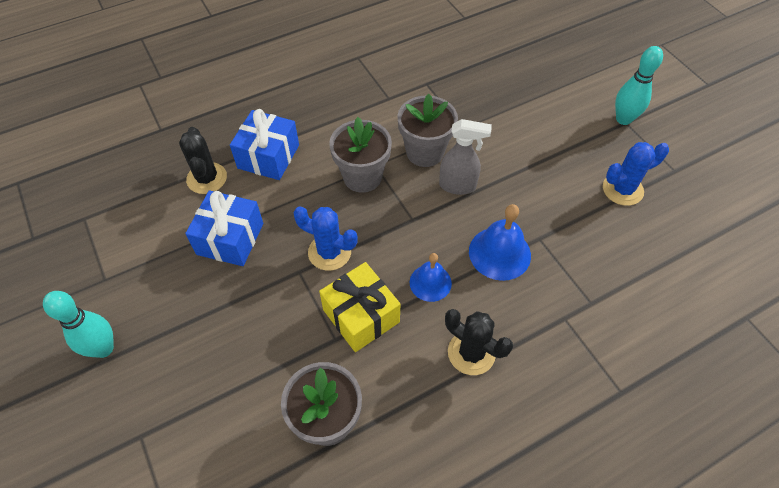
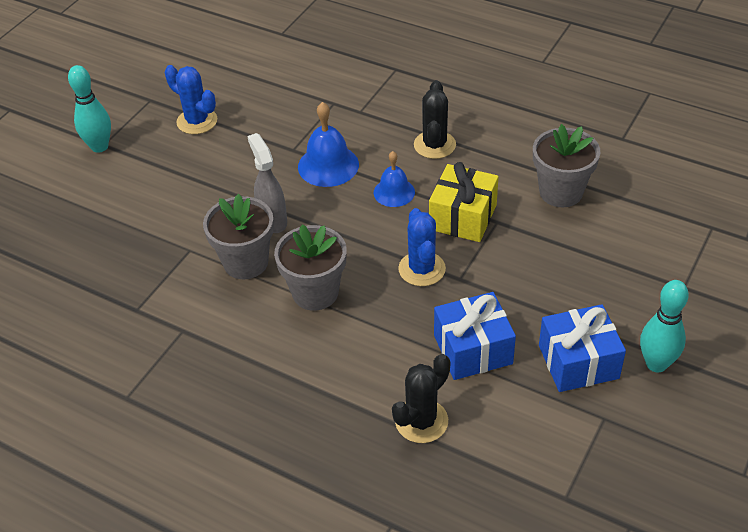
camera: 120 degrees left, 10 degrees down
blue gift [230,109,299,180] -> blue gift moved to [539,304,626,392]

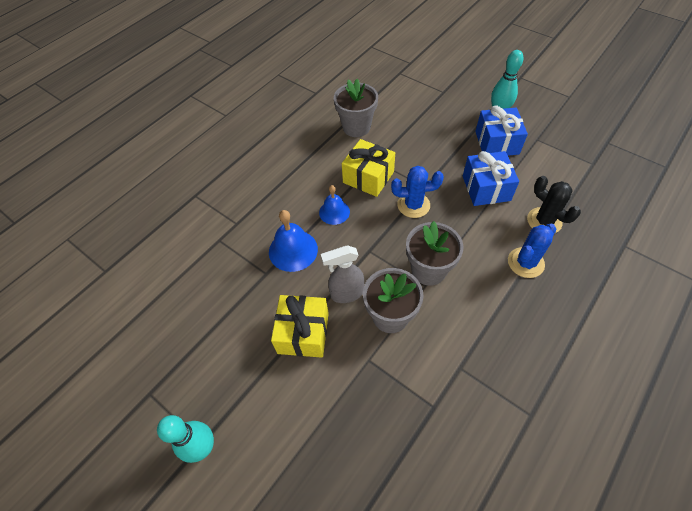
camera: 80 degrees left, 10 degrees up
blue cactus [165,65,217,134] -> blue cactus moved to [508,224,556,278]
black cactus [414,80,456,159] -> none
none -> yellow gift [271,295,329,358]

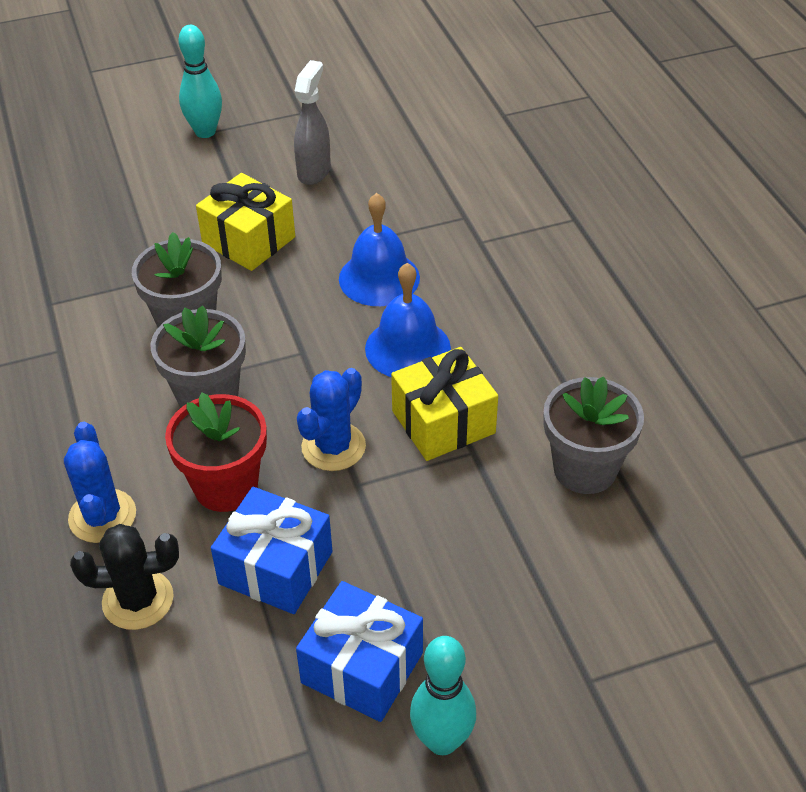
camera: 120 degrees right, 10 degrees down
blue bell [319,185,350,225] -> blue bell [365,263,451,377], size x1.52
grey spray bottle [321,245,364,303] -> grey spray bottle moved to [294,60,331,185]
none -> red flower pot [165,392,267,512]

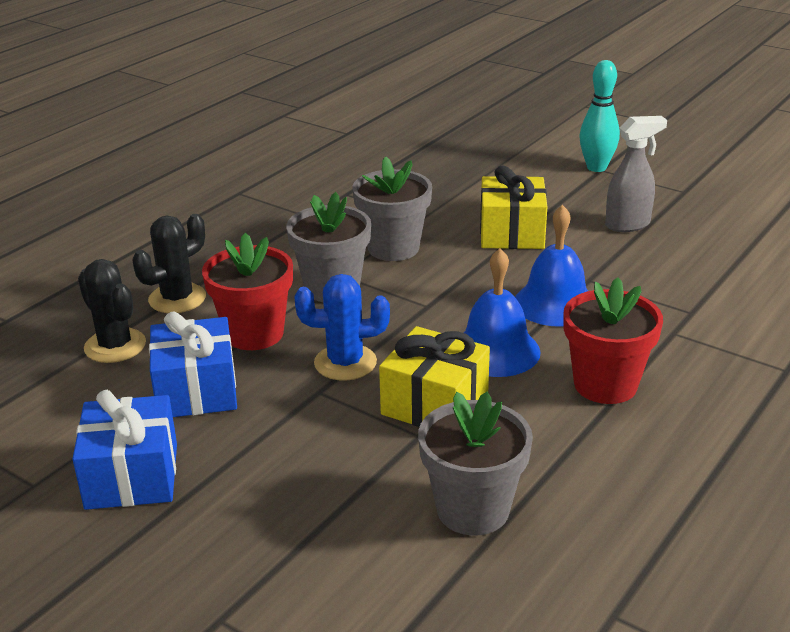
camera: 55 degrees right, 15 degrees down
blue cactus [64,422,136,543] -> black cactus [133,214,206,313]
turquoise bowling pin [410,636,476,755] -> none
none -> red flower pot [563,277,663,404]

